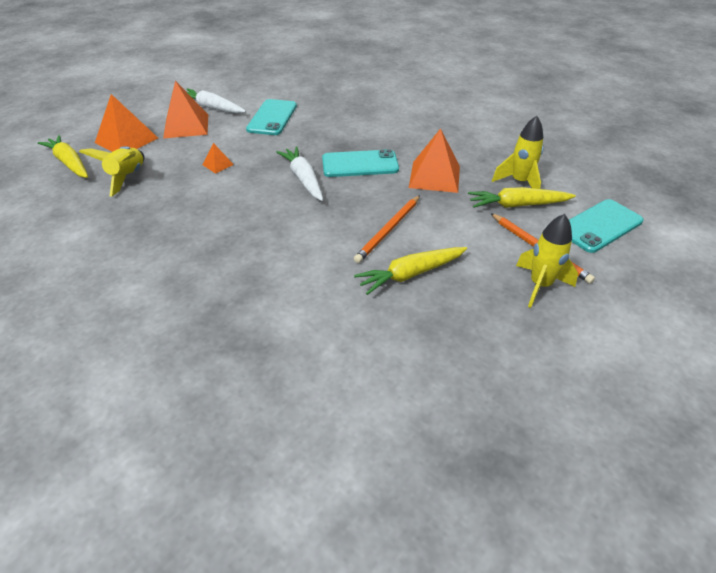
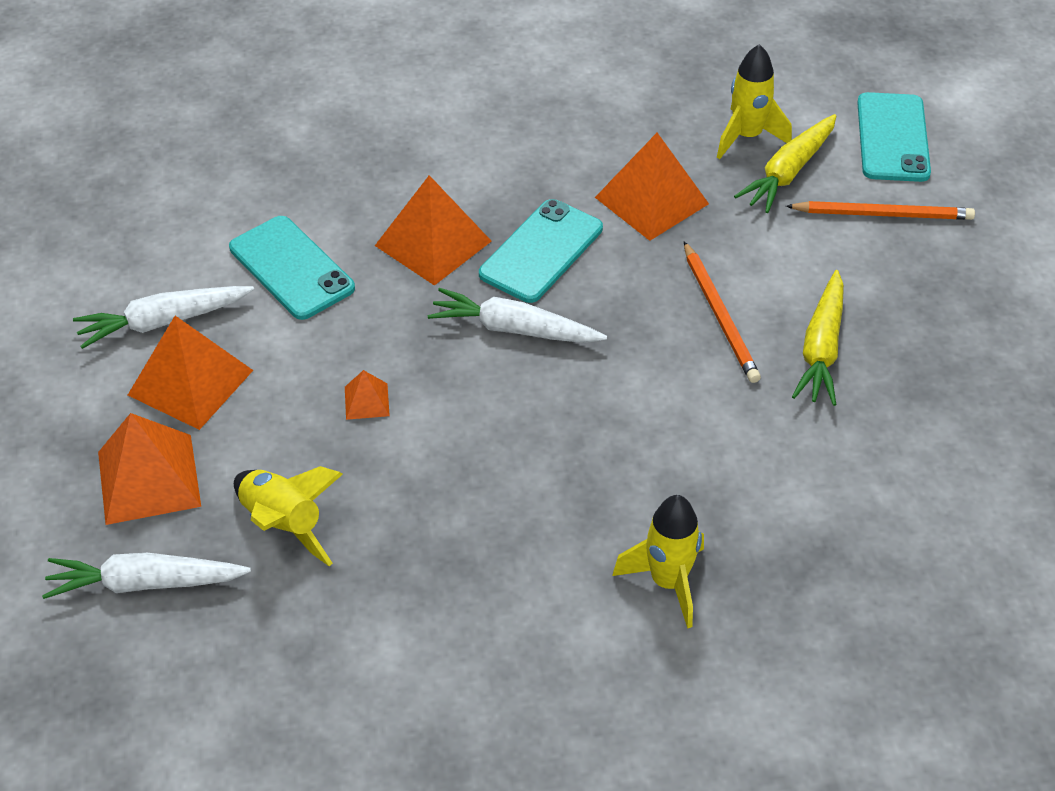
camera: 50 degrees left, 5 degrees up
yellow carrot [38,135,88,178] -> white carrot [42,553,251,599]
yellow rocket [516,214,578,308] -> yellow rocket moved to [613,495,704,629]
none -> orange pyramid [375,175,491,286]

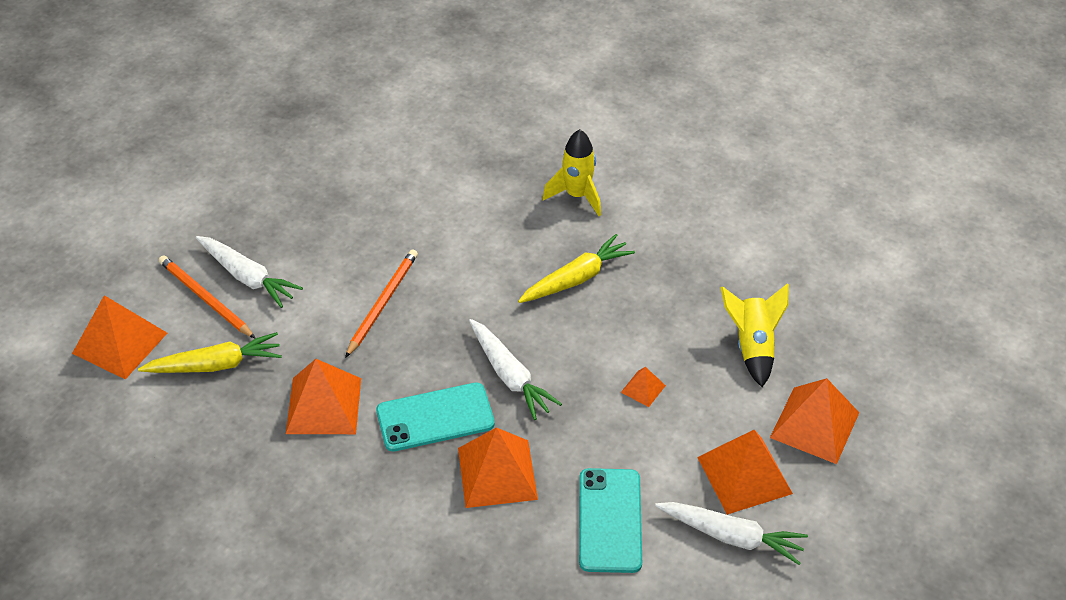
camera: 140 degrees left, 0 degrees up
white carrot [42,553,251,599] -> white carrot moved to [196,236,303,308]
yellow rocket [717,44,792,159] -> none
yellow carrot [792,270,844,406] -> yellow carrot moved to [518,234,635,303]
turquoise phone [857,92,931,182] -> orange pyramid [72,295,167,379]

